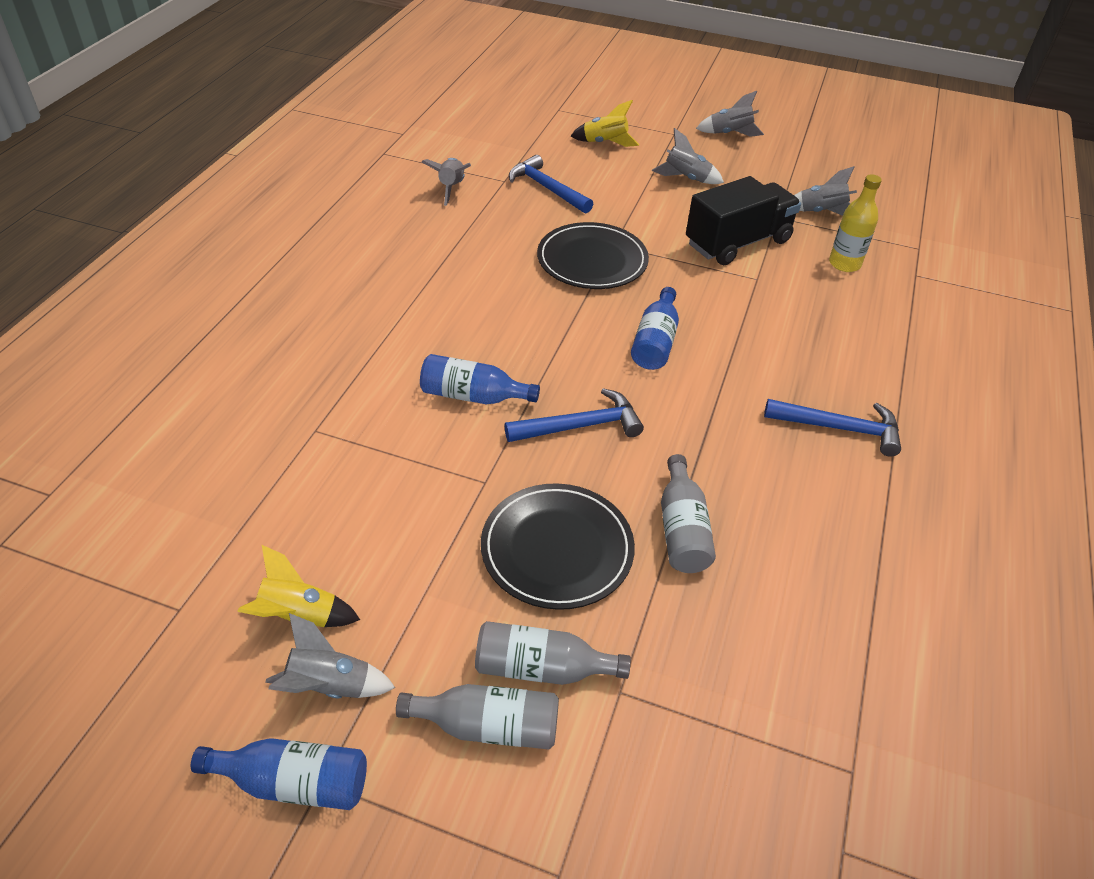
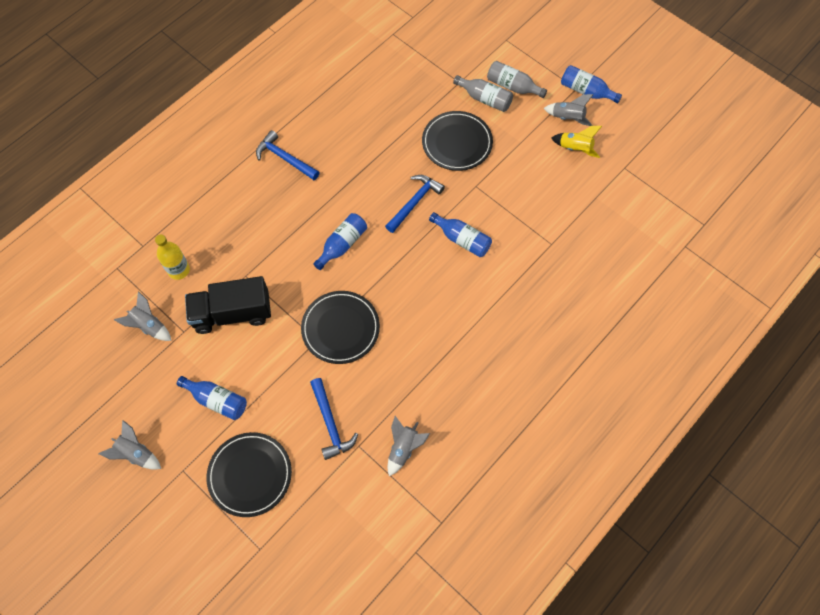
camera: 155 degrees left, 20 degrees up
blue hammer [505,388,644,442] -> blue hammer turned 120 degrees clockwise [385,175,445,233]
yellow rocket [571,100,639,147] -> black plate [207,432,292,517]
grey rocket [652,128,724,184] -> blue bottle [177,376,247,420]
grey bottle [661,454,716,573] -> none

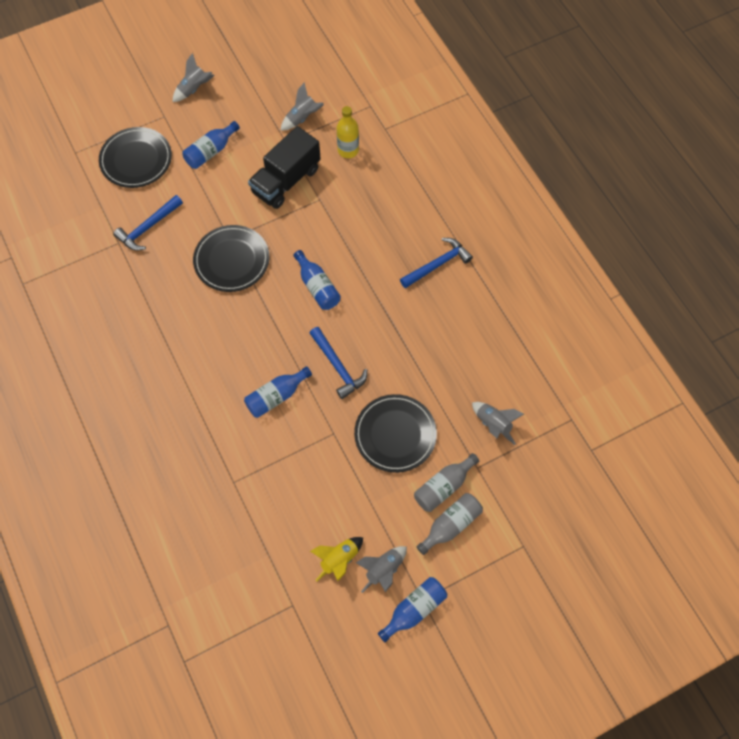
camera: 110 degrees right, 0 degrees up
black truck [185,276,271,334] -> black truck turned 150 degrees counterclockwise [248,126,321,209]
blue hammer [310,378,358,460] -> blue hammer turned 45 degrees counterclockwise [113,195,183,250]
grey rocket [387,416,430,476] -> grey rocket moved to [472,402,524,445]

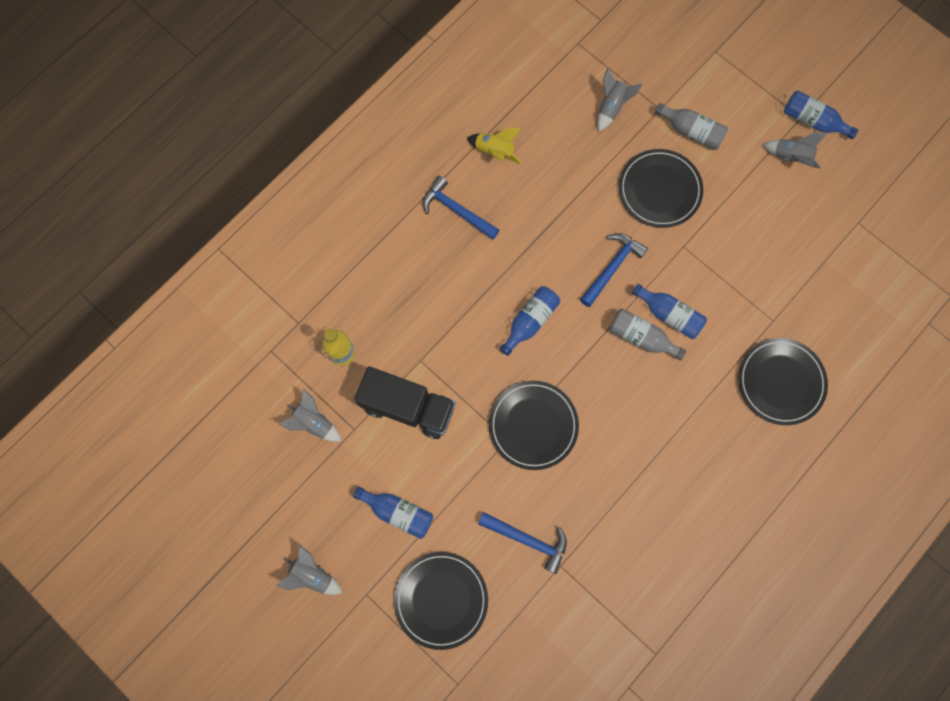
camera: 110 degrees left, 10 degrees up
yellow rocket [310,537,363,582] -> yellow rocket moved to [467,127,522,164]
grey bottle [416,493,483,555] -> grey bottle moved to [609,309,686,360]
none -> black plate [738,338,828,425]

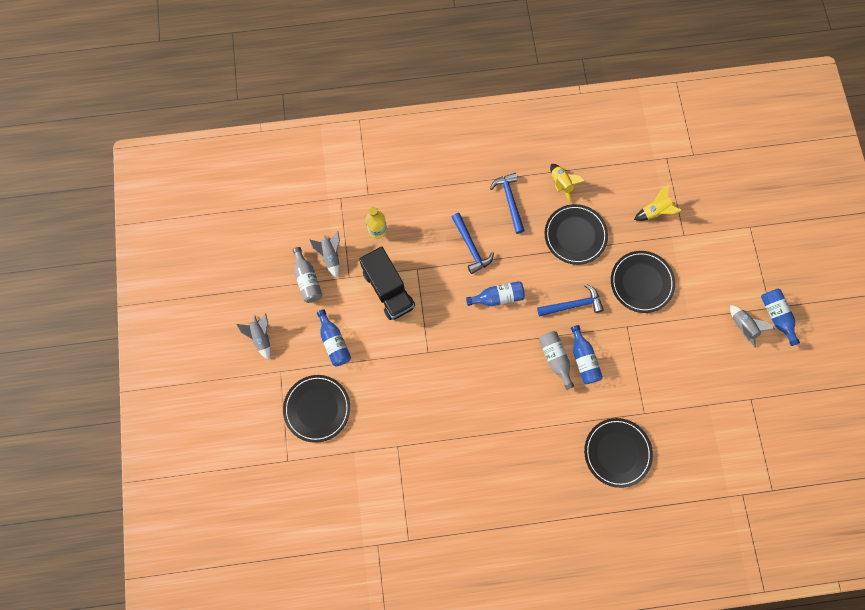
camera: 40 degrees right, 0 degrees up
blue hammer [478,512,567,574] -> blue hammer moved to [452,213,494,274]
black plate [489,381,579,470] -> black plate moved to [545,204,608,265]
grey rocket [597,68,643,131] -> yellow rocket [634,185,682,221]
grey bottle [655,103,728,150] -> grey bottle moved to [293,247,323,303]

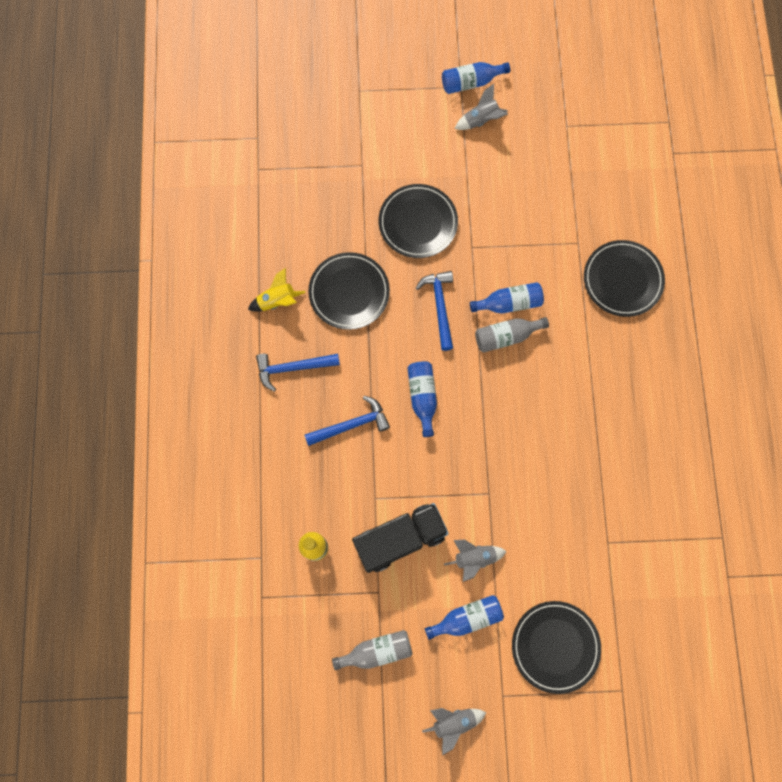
camera: 85 degrees left, 0 degrees up
grey rocket [309,231,340,278] -> grey rocket moved to [444,540,507,582]
yellow rocket [634,185,682,221] -> none

